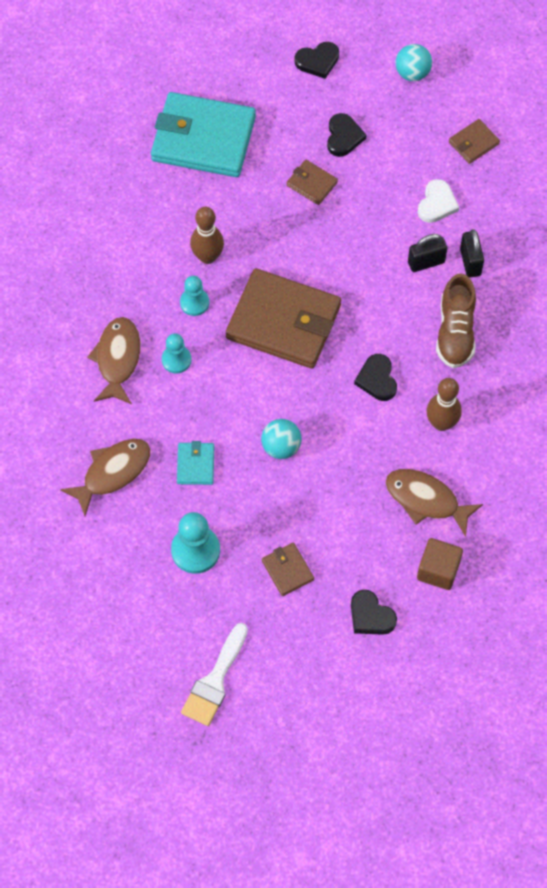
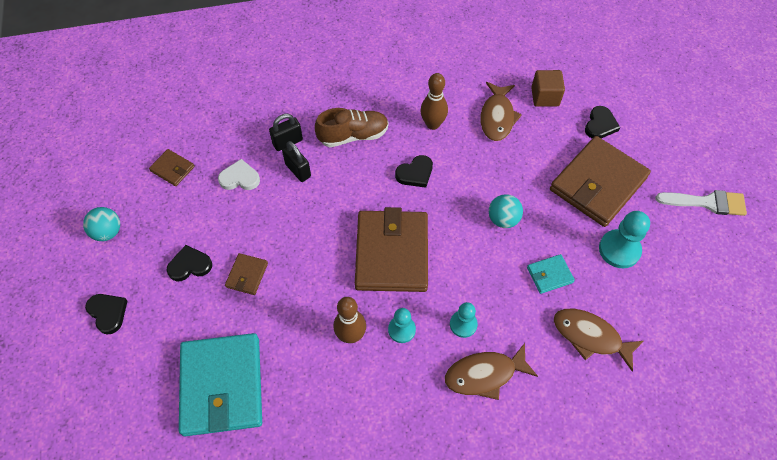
camera: 110 degrees left, 5 degrees down
brown wallet [262,542,314,596] -> brown wallet [550,136,651,227], size x2.27

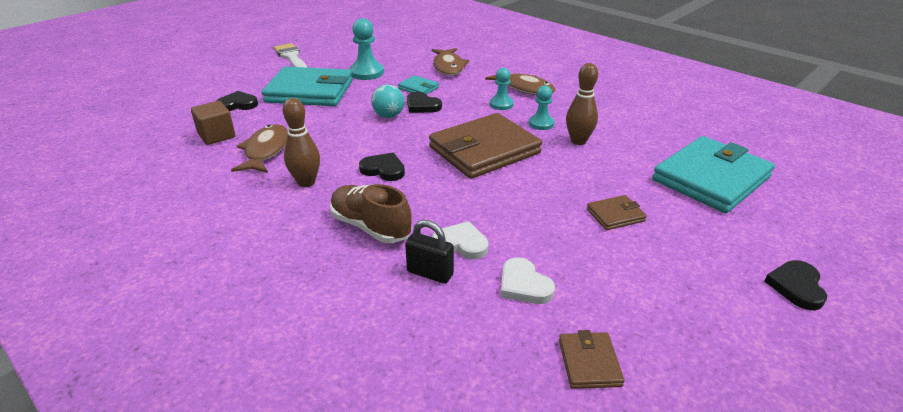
camera: 125 degrees left, 25 degrees down
turquoise ball [83,207,120,241] -> none
black heart [167,245,212,281] -> black heart moved to [407,92,442,113]
black padlock [282,141,311,182] -> white heart [432,221,488,259]
brown fish [480,82,522,141] -> brown fish turned 60 degrees counterclockwise [231,124,288,173]
brown wallet [550,136,651,227] -> turquoise wallet [262,66,353,106]

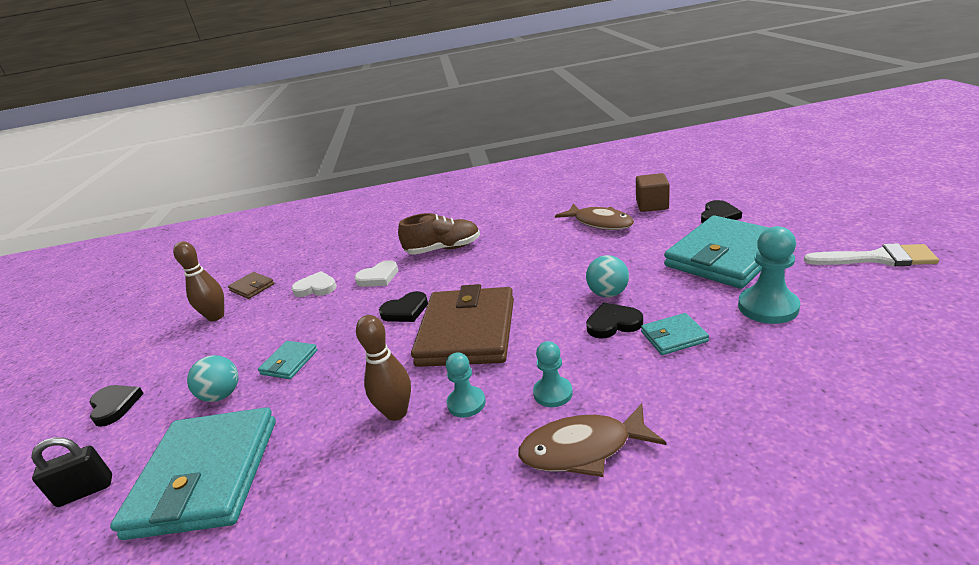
camera: 135 degrees right, 5 degrees down
brown bowling pin [283,98,320,187] -> brown bowling pin moved to [173,241,224,321]
black heart [359,153,405,181] -> black heart moved to [379,291,428,322]
black padlock [405,220,454,284] -> black padlock moved to [31,437,112,507]
brown fish [432,48,469,75] -> none
brown wallet [587,195,647,230] -> turquoise wallet [258,341,318,379]
none -> turquoise ball [187,355,239,402]

